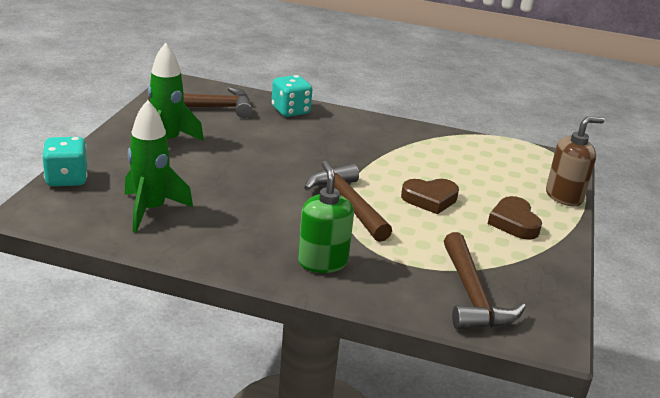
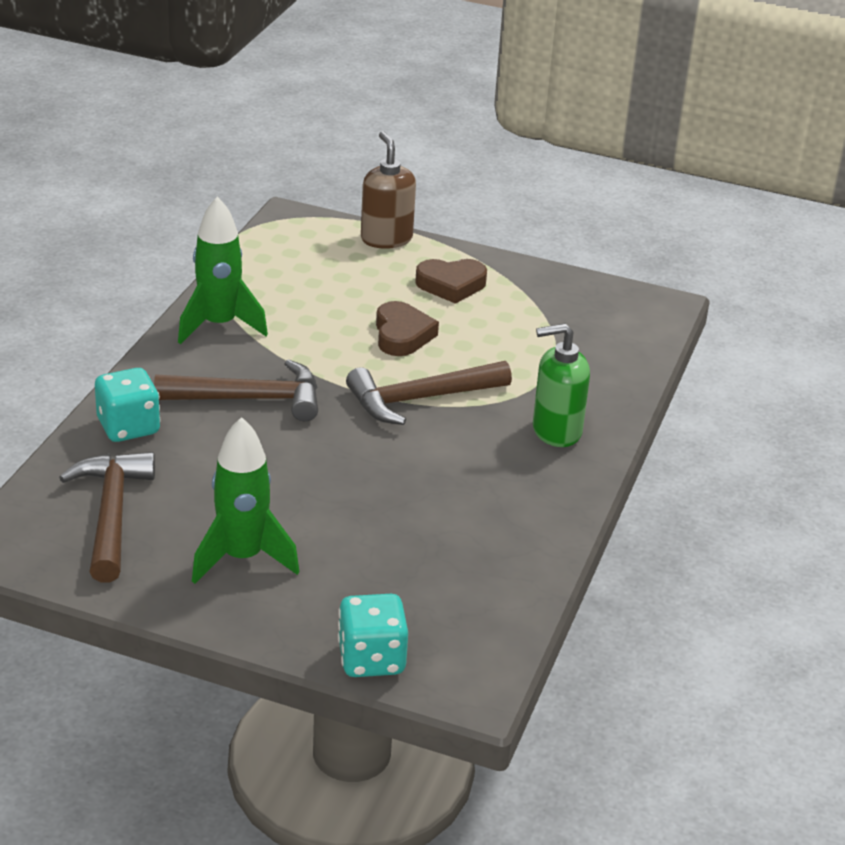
camera: 85 degrees left, 5 degrees up
green rocket [125,100,193,233] -> green rocket moved to [178,197,268,344]
brown hammer [444,232,526,330] -> brown hammer moved to [154,359,318,421]

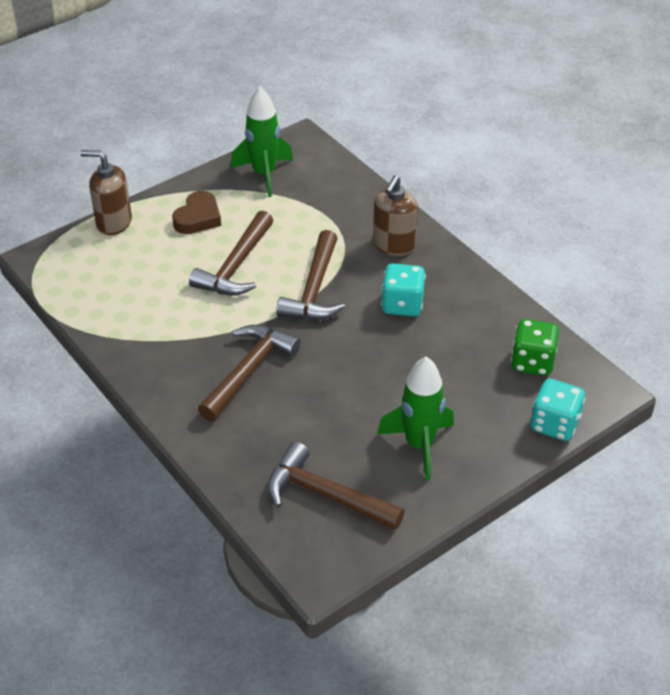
camera: 55 degrees left, 10 degrees up
turquoise dice [95,368,161,442] -> turquoise dice moved to [381,263,426,316]
green rocket [178,197,268,344] -> green rocket moved to [231,87,293,197]
brown heart [376,301,439,356] -> brown hammer [189,211,273,295]
green soap dispenser [533,323,590,447] -> brown soap dispenser [373,175,418,256]
none -> green dice [511,319,559,376]

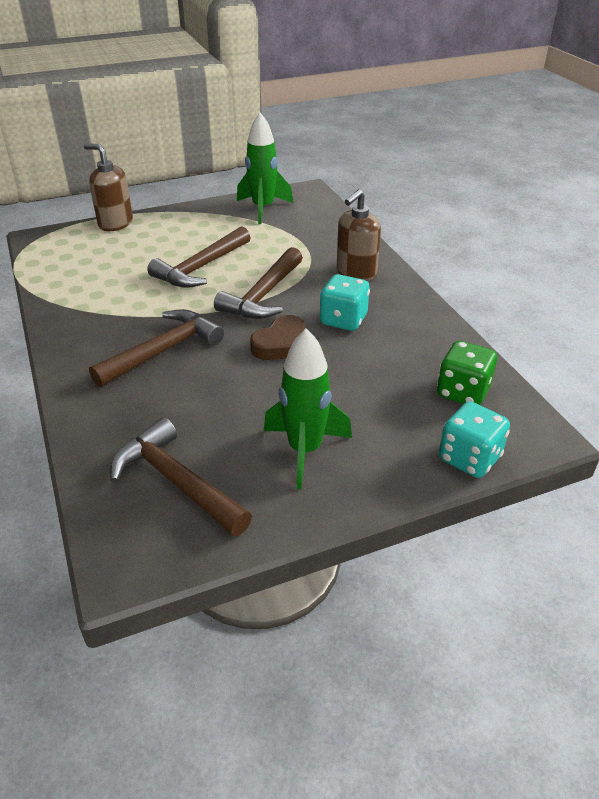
camera: 15 degrees right, 5 degrees down
brown heart [172,191,221,234] -> brown heart moved to [250,315,305,360]

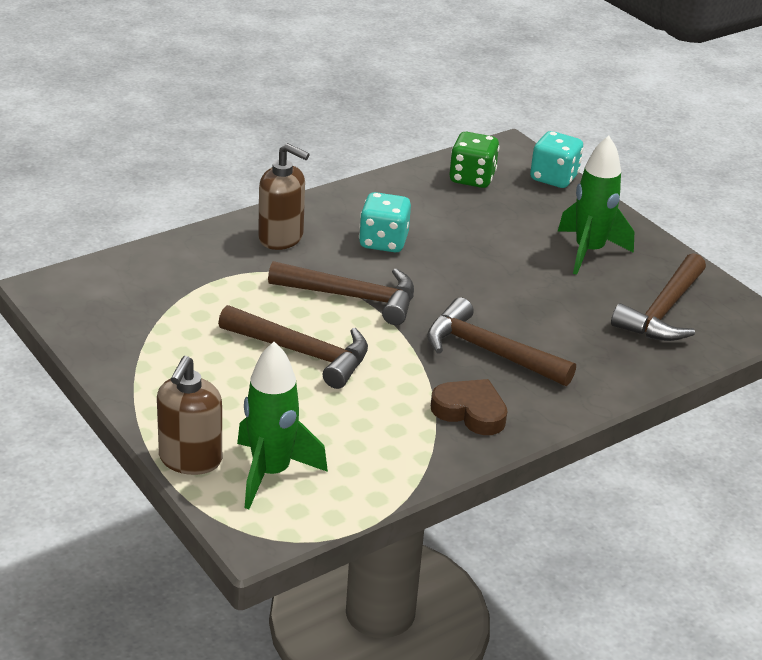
camera: 105 degrees left, 5 degrees down
green rocket [237,112,293,224] -> green rocket moved to [237,342,328,509]
brown heart [250,315,305,360] -> brown heart moved to [431,379,508,435]

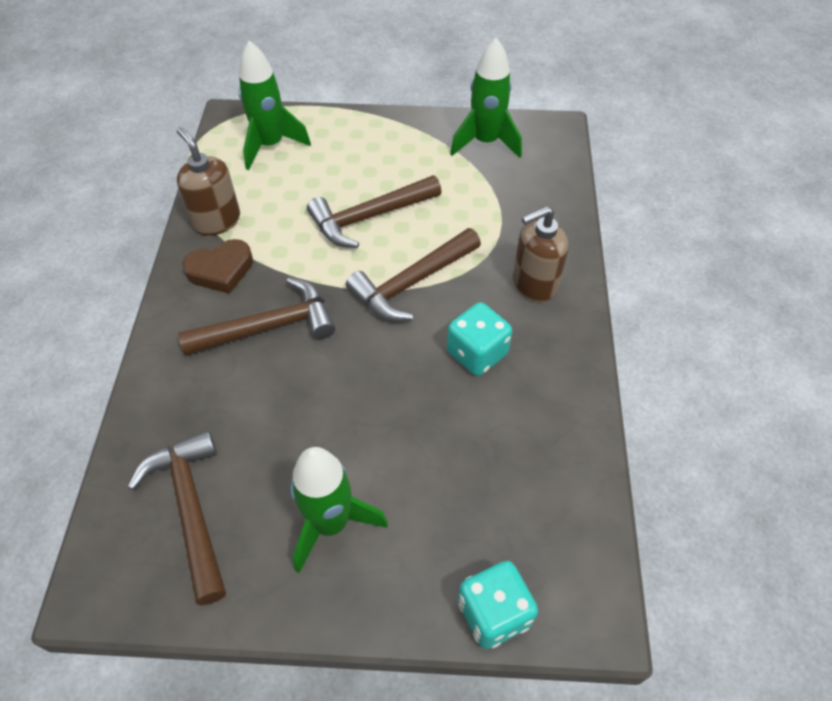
camera: 130 degrees right, 20 degrees up
brown soap dispenser [157,356,222,475] -> brown soap dispenser moved to [177,127,240,236]
green dice [450,132,500,188] -> none
none -> green rocket [450,38,522,158]

